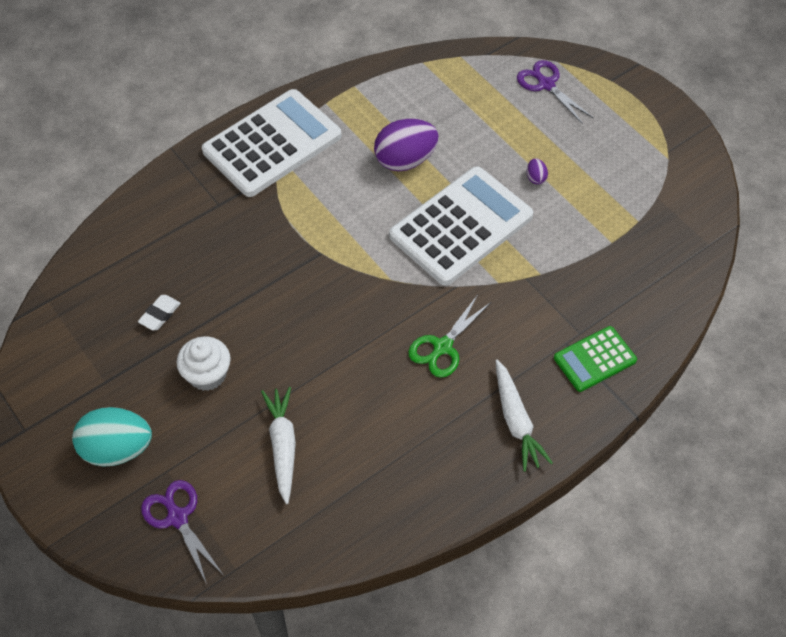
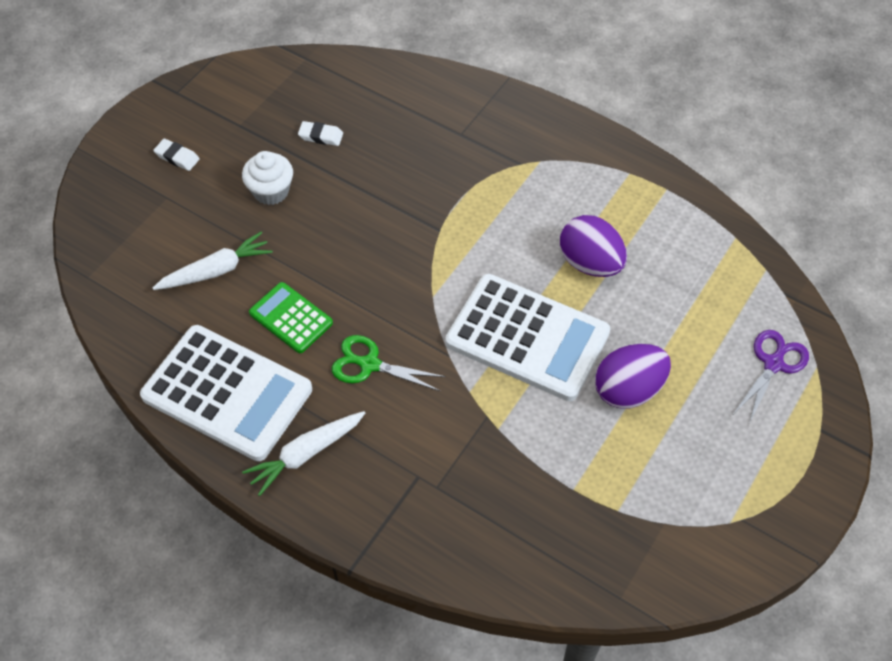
camera: 70 degrees right, 0 degrees up
turquoise egg [72,407,152,467] -> white eraser [153,139,200,171]
purple scissors [141,480,223,584] -> none
white calculator [202,89,342,197] -> white calculator moved to [140,325,312,461]
purple egg [527,158,548,184] -> purple egg [595,344,671,408], size x2.39
green calculator [554,326,637,392] -> green calculator moved to [249,282,333,353]

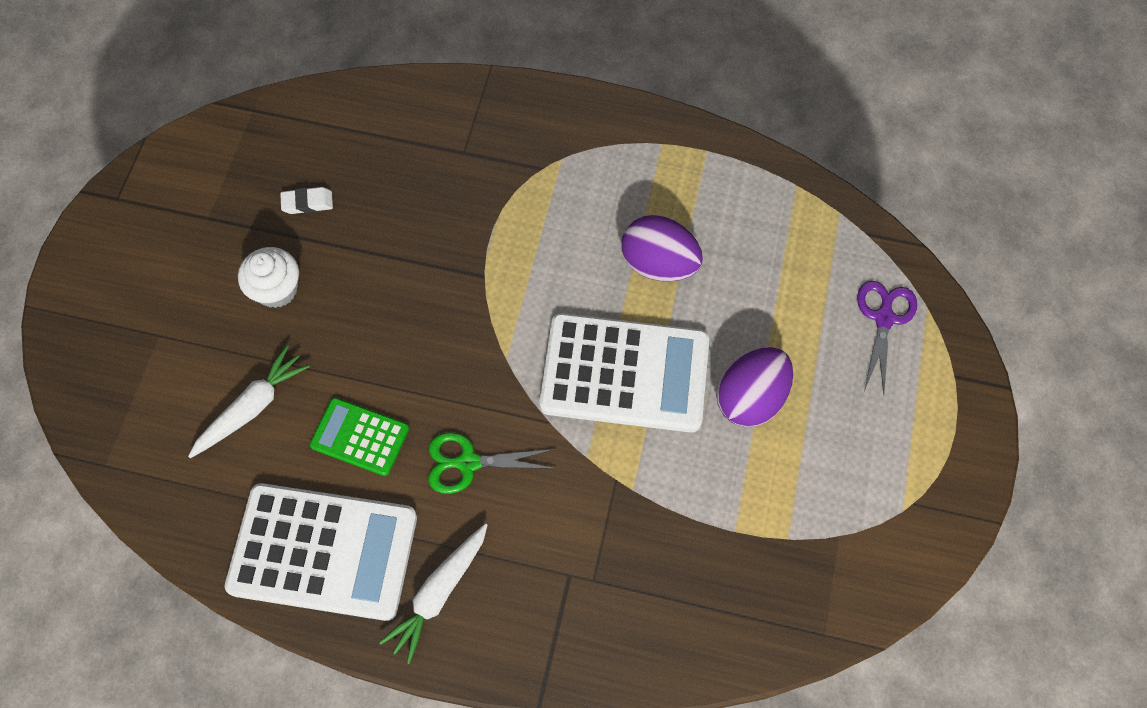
camera: 20 degrees left, 10 degrees up
white eraser [153,139,200,171] -> none

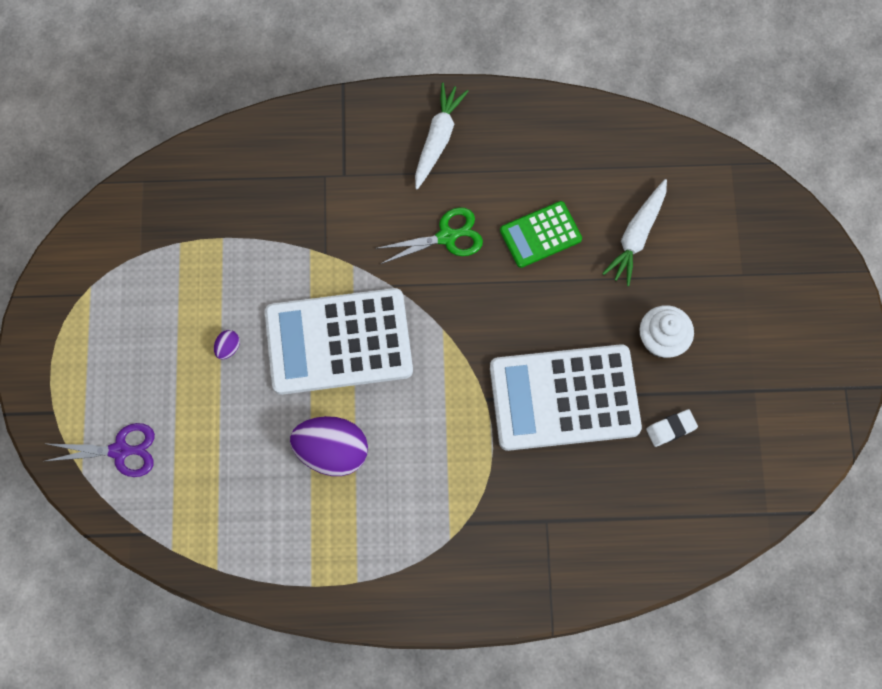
camera: 165 degrees right, 5 degrees up
white calculator [225,483,417,621] -> white calculator moved to [490,344,642,451]
green calculator [310,398,409,476] -> green calculator turned 150 degrees clockwise [500,201,582,268]
purple egg [716,347,793,427] -> purple egg [214,330,240,359], size x0.42
purple scissors [857,281,917,394] -> purple scissors turned 90 degrees counterclockwise [43,423,155,477]

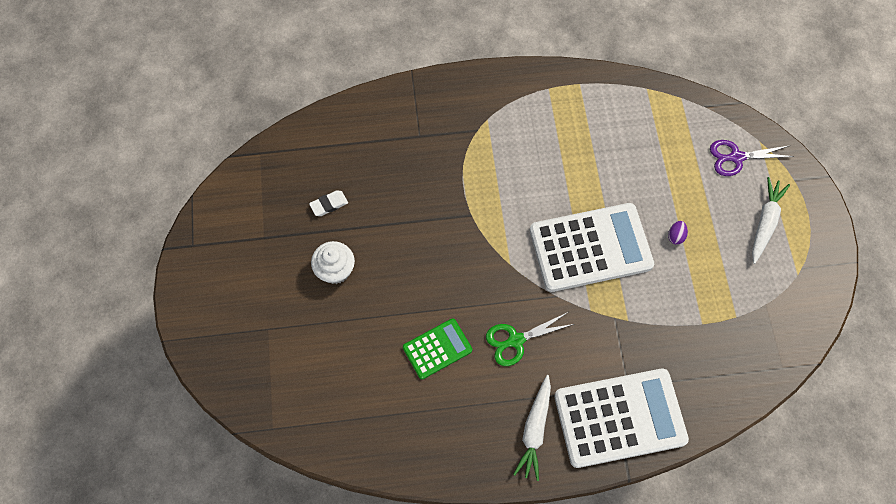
camera: 175 degrees right, 5 degrees down
purple egg [290,416,368,476] -> none
white calculator [490,344,642,451] -> white calculator moved to [554,369,689,468]
white carrot [602,179,667,286] -> white carrot moved to [752,177,790,264]

